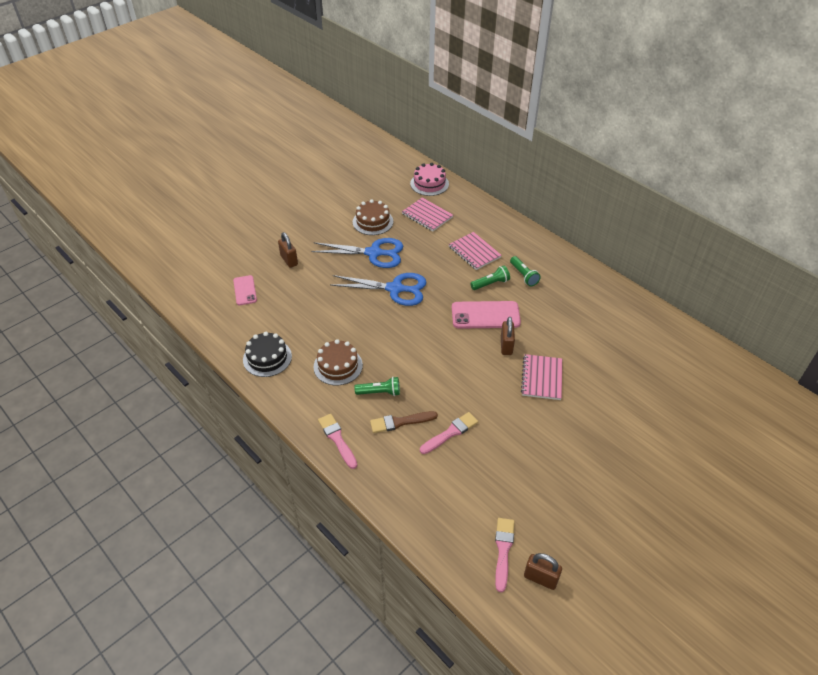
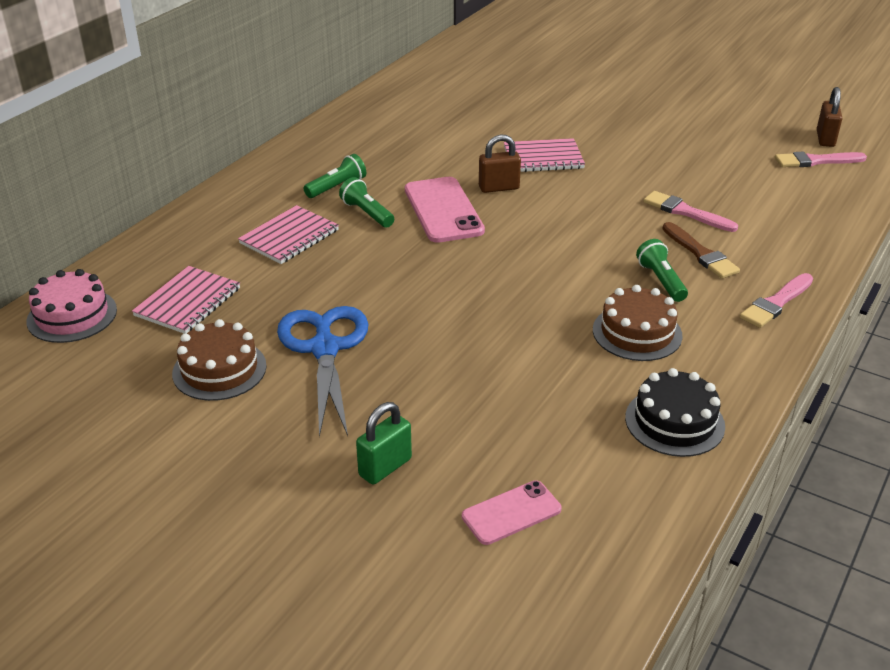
camera: 105 degrees left, 10 degrees down
brown padlock [278,232,298,268] -> green padlock [356,402,412,485]
blue scissors [330,273,427,306] -> none

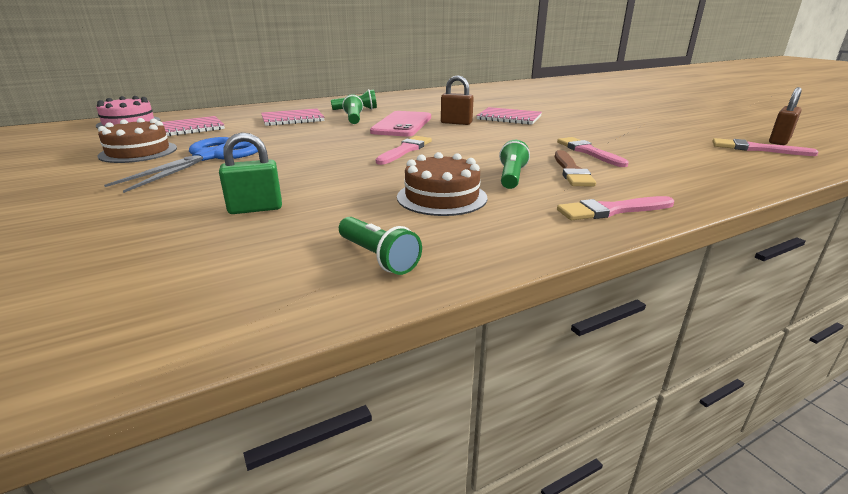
camera: 30 degrees right, 10 degrees down
green padlock [356,402,412,485] -> green padlock moved to [219,132,282,214]
pink phone [462,480,561,545] -> none
black cake [625,368,725,457] -> green flashlight [339,217,422,275]
none -> pink brush [376,136,432,165]

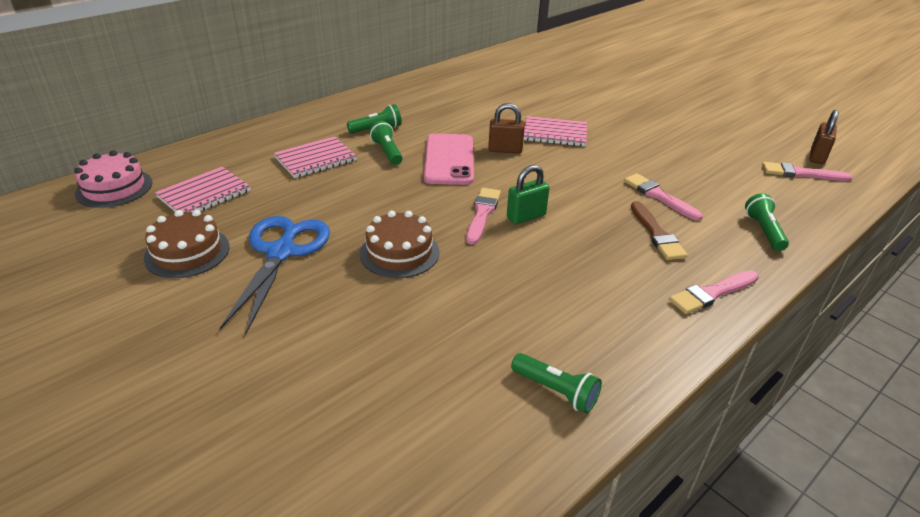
camera: 15 degrees left, 10 degrees up
green padlock [219,132,282,214] -> green padlock moved to [507,165,550,224]
brown cake [397,152,487,216] -> brown cake moved to [360,211,439,278]
green flashlight [499,140,530,189] -> green flashlight moved to [745,193,789,251]

